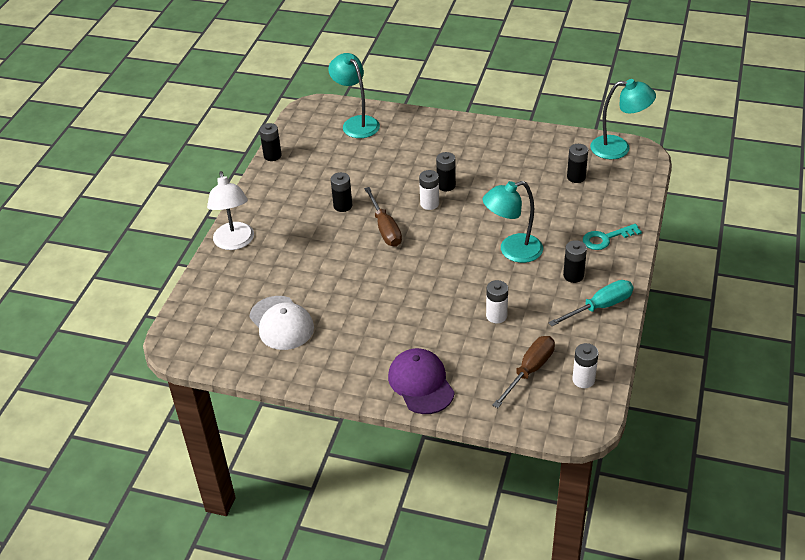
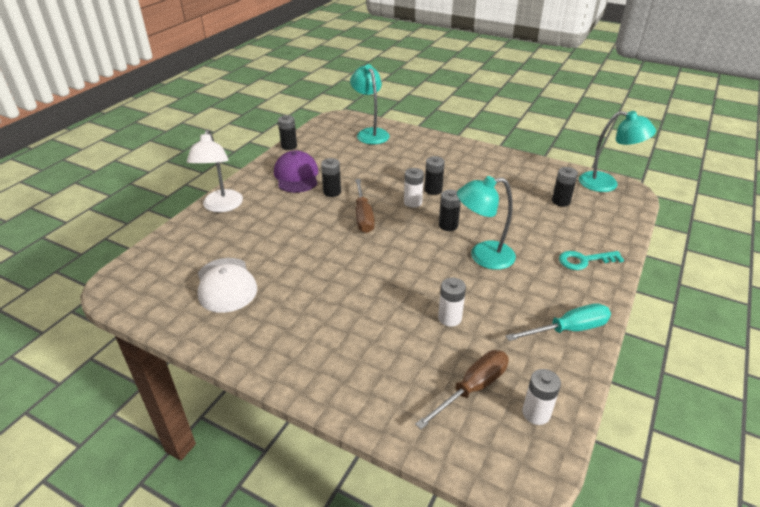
camera: 10 degrees right, 5 degrees down
purple cap [388,348,455,414] -> purple cap moved to [274,150,318,193]
black battery [563,240,587,283] -> black battery moved to [439,190,461,231]

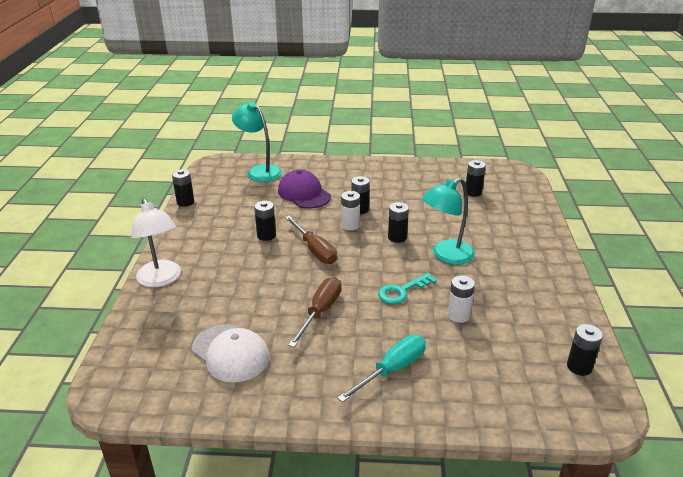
camera: 25 degrees left, 5 degrees down
purple cap [274,150,318,193] -> purple cap moved to [278,170,331,209]
brown screwdriver [415,350,509,429] -> brown screwdriver moved to [288,277,341,347]
turquoise screwdriver [506,304,611,341] -> turquoise screwdriver moved to [337,335,426,402]
white battery [522,369,561,425] -> black battery [567,324,603,376]
turquoise key [559,251,624,270] -> turquoise key moved to [378,273,437,304]
turquoise lamp [579,111,656,192] -> none

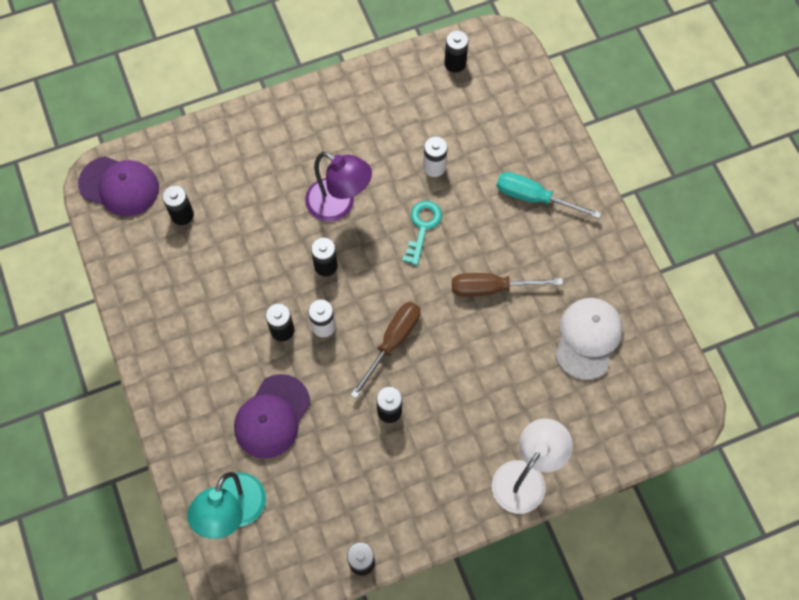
camera: 115 degrees left, 35 degrees up
turquoise key [378,273,437,304] -> turquoise key turned 105 degrees counterclockwise [402,201,442,266]
turquoise lamp [422,178,475,265] -> purple lamp [305,152,372,222]
none -> purple cap [78,156,159,217]

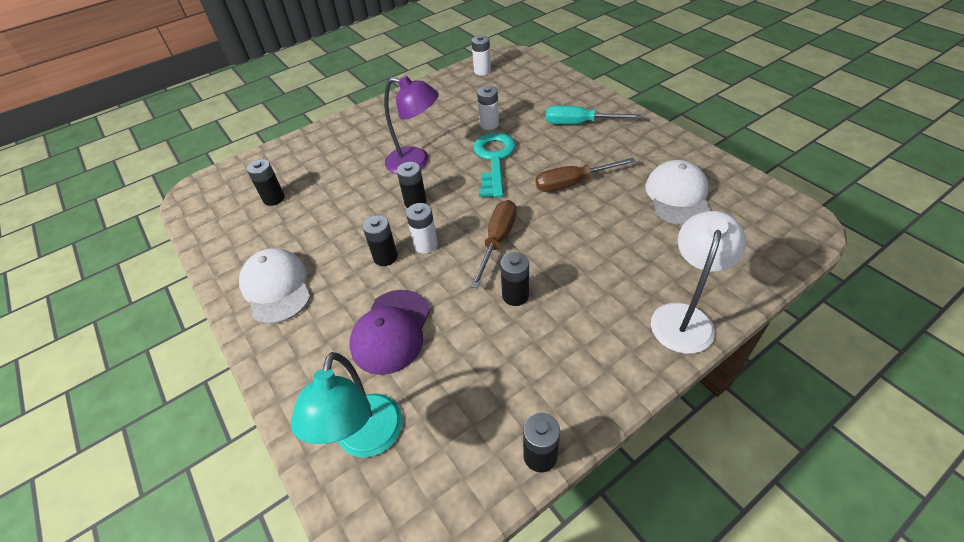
camera: 10 degrees left, 20 degrees down
purple cap [78,156,159,217] -> none
turquoise key [402,201,442,266] -> turquoise key [473,132,516,198], size x1.54
black battery [444,30,469,73] -> white battery [472,35,491,76]
none -> white cap [239,248,311,324]

